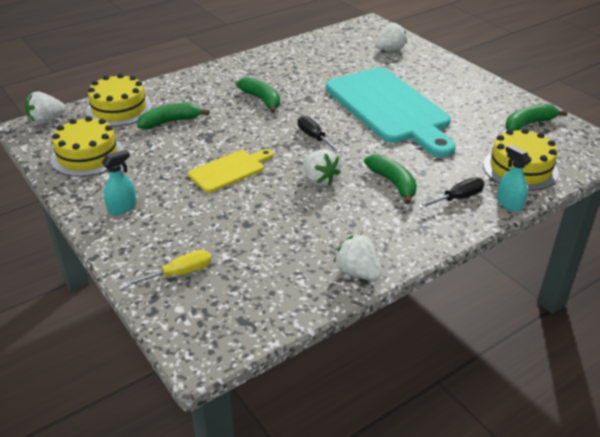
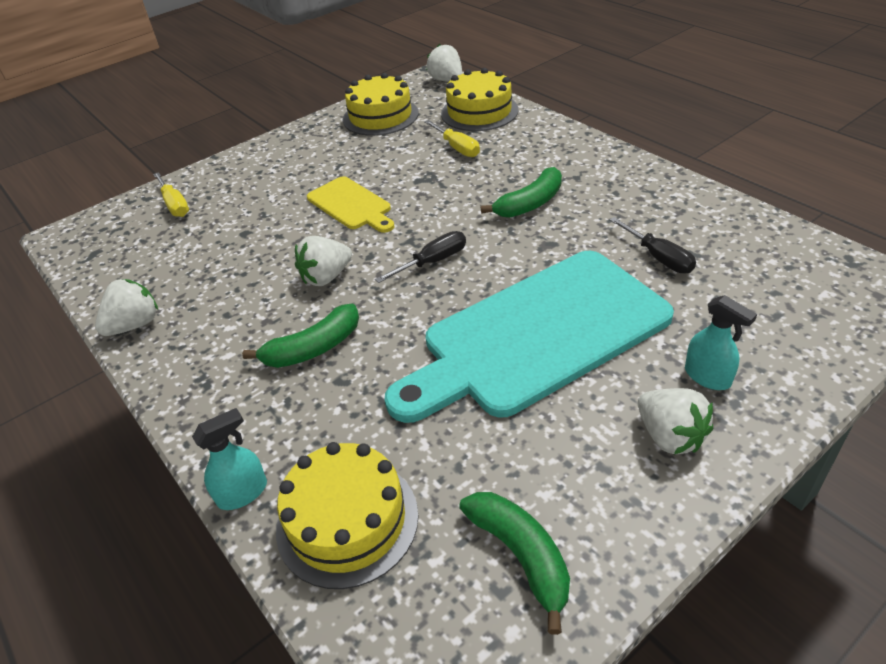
camera: 90 degrees right, 5 degrees up
turquoise spray bottle [102,150,137,215] -> turquoise spray bottle moved to [685,295,757,390]
green banana [137,103,210,129] -> yellow screwdriver [424,120,480,157]
white strawberry [375,23,407,50] -> white strawberry moved to [638,388,713,454]
black screwdriver [418,177,485,209] -> black screwdriver moved to [609,217,696,273]

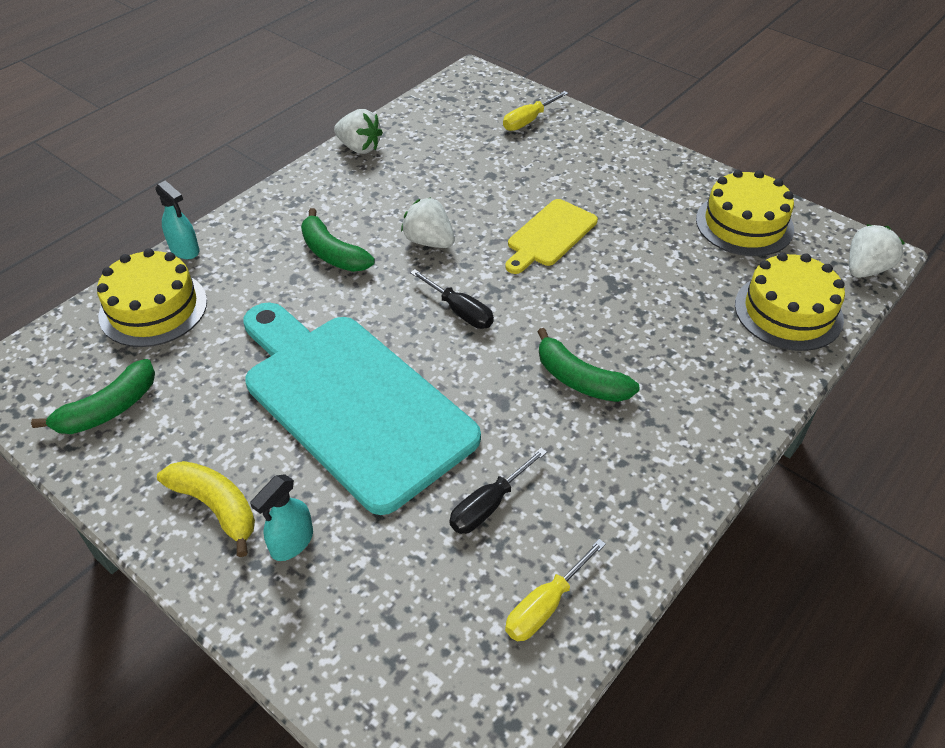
camera: 75 degrees right, 5 degrees up
yellow screwdriver [424,120,480,157] -> yellow screwdriver moved to [505,539,606,641]
white strawberry [638,388,713,454] -> yellow banana [157,461,255,557]

